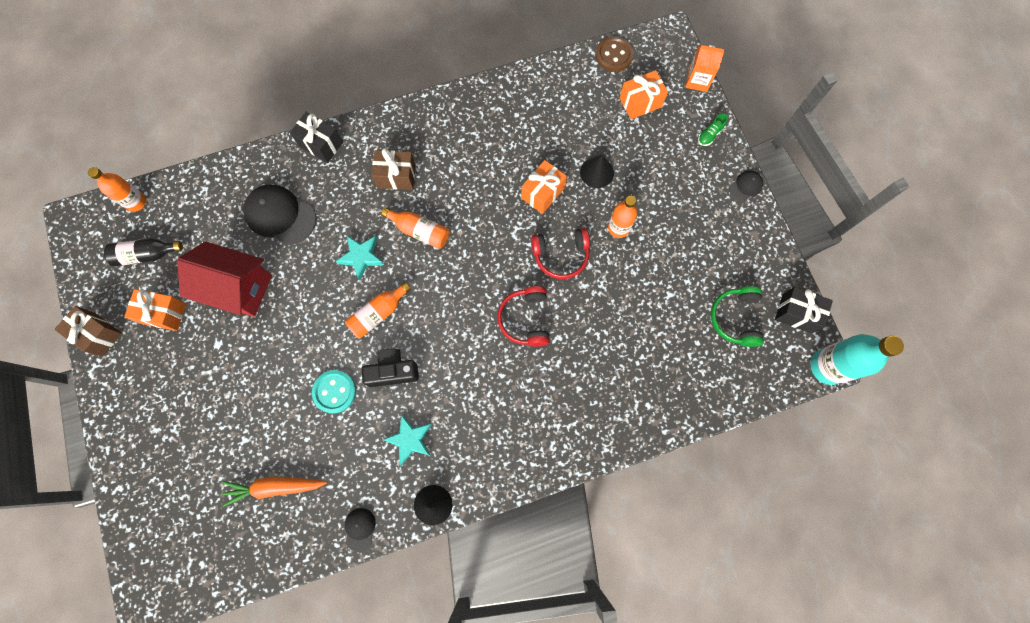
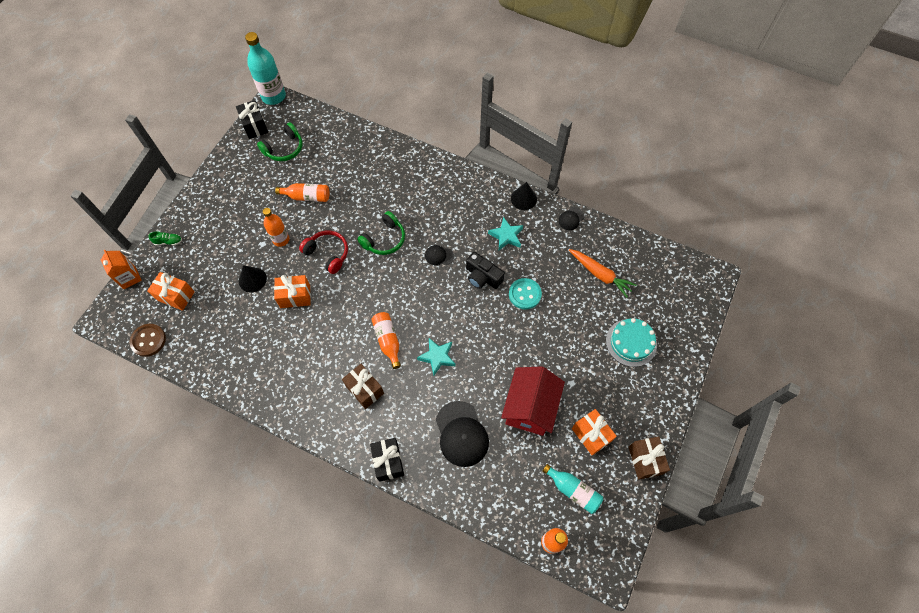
camera: 135 degrees left, 10 degrees down
black bottle [104,238,183,266] -> turquoise bottle [542,464,603,514]
red house [177,241,272,317] -> red house turned 45 degrees clockwise [501,366,565,436]
orange bottle [345,282,411,338] -> orange bottle moved to [275,183,329,202]
red headphones [497,286,550,347] -> green headphones [357,211,405,255]
black cap [729,171,763,202] -> black cap moved to [425,245,454,265]
none -> turquoise cake [606,318,657,367]

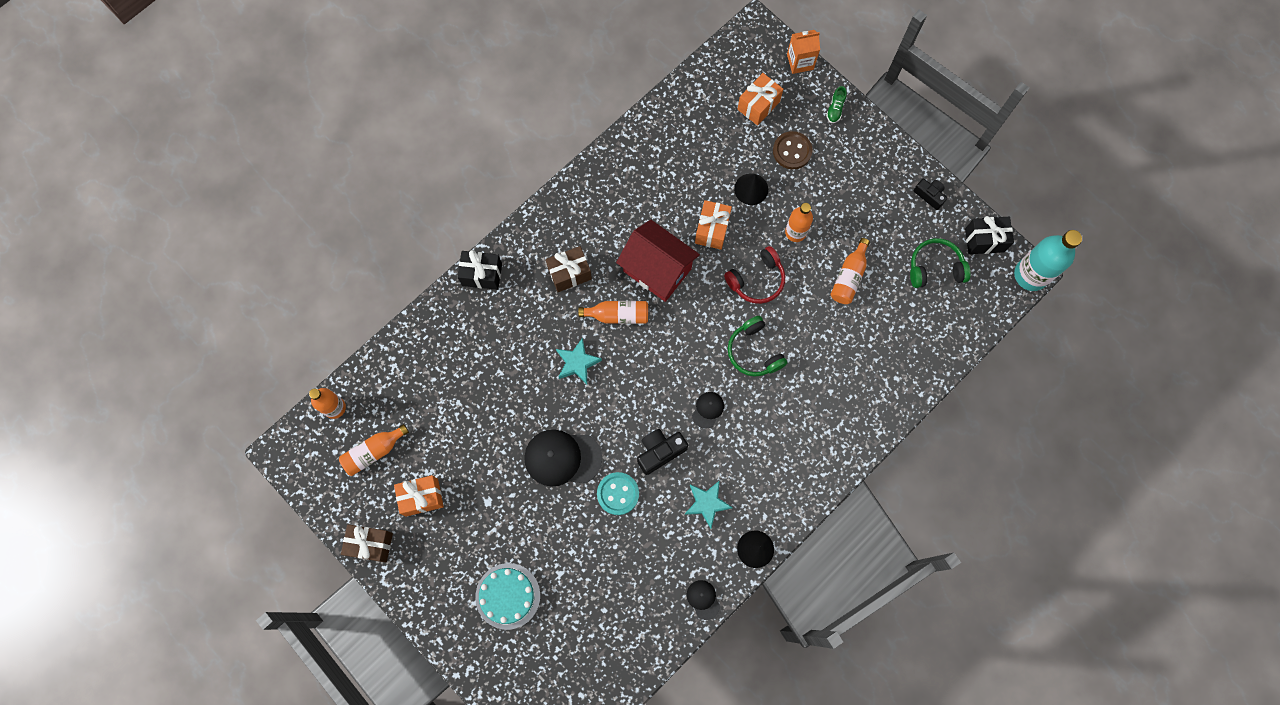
camera: 110 degrees right, 10 degrees up
brown button [130,324,166,357] -> brown button moved to [773,131,813,169]
green headphones [257,122,303,161] -> green headphones turned 105 degrees clockwise [910,238,971,288]
black cap [436,401,489,467] -> black cap moved to [524,429,602,487]
red house [501,366,565,436] -> red house moved to [616,220,700,302]
turquoise bottle [542,464,603,514] -> orange bottle [339,424,409,476]
orange carrot [569,249,637,297] -> none
none -> black camera [914,179,947,210]

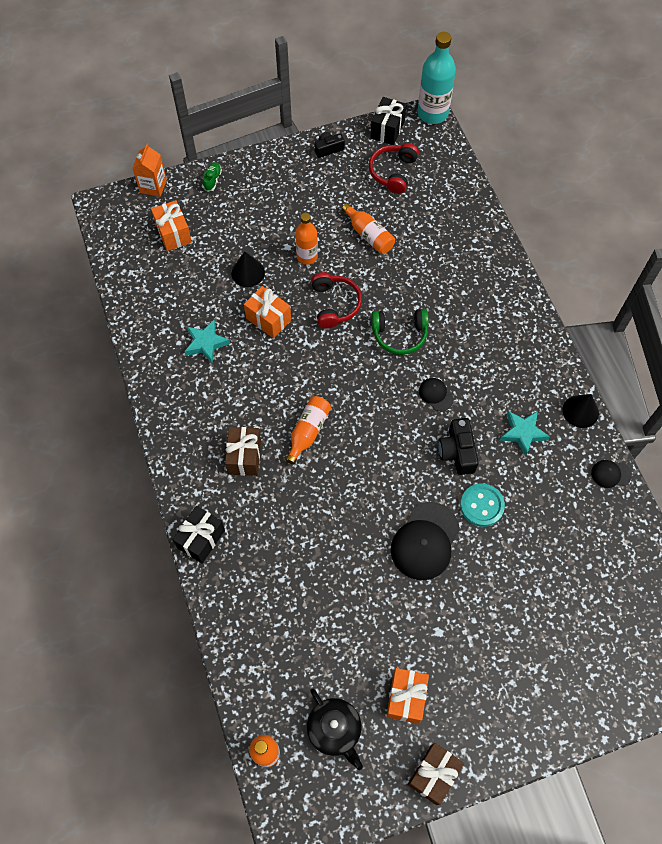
camera: 65 degrees left, 10 degrees down
orange bottle [339,424,409,476] -> black teapot [307,689,363,770]
turquoise cake [475,563,540,630] -> none
turquoise star [556,338,602,384] -> turquoise star moved to [184,320,230,363]
red house [616,220,700,302] -> none
brown button [773,131,813,169] -> none
green shoe [826,86,847,123] -> green shoe turned 120 degrees counterclockwise [203,162,222,192]
green headphones [910,238,971,288] -> red headphones [369,143,419,194]

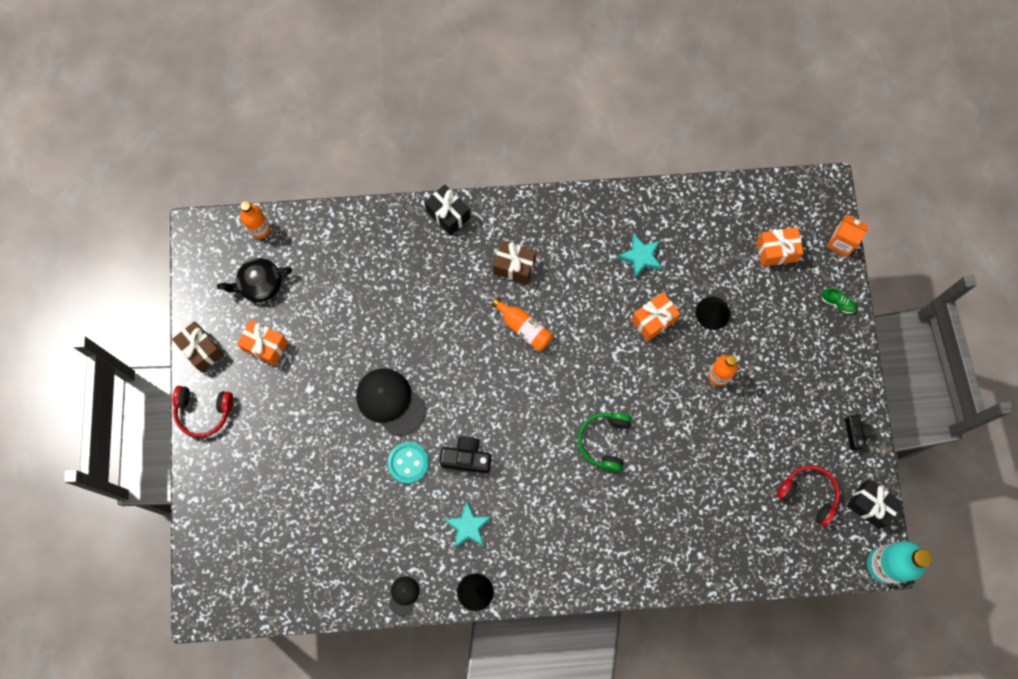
camera: 105 degrees right, 10 degrees up
red headphones [311,272,362,329] -> red headphones moved to [172,386,233,437]
orange bottle [342,203,395,254] -> none
black cap [419,378,454,411] -> none

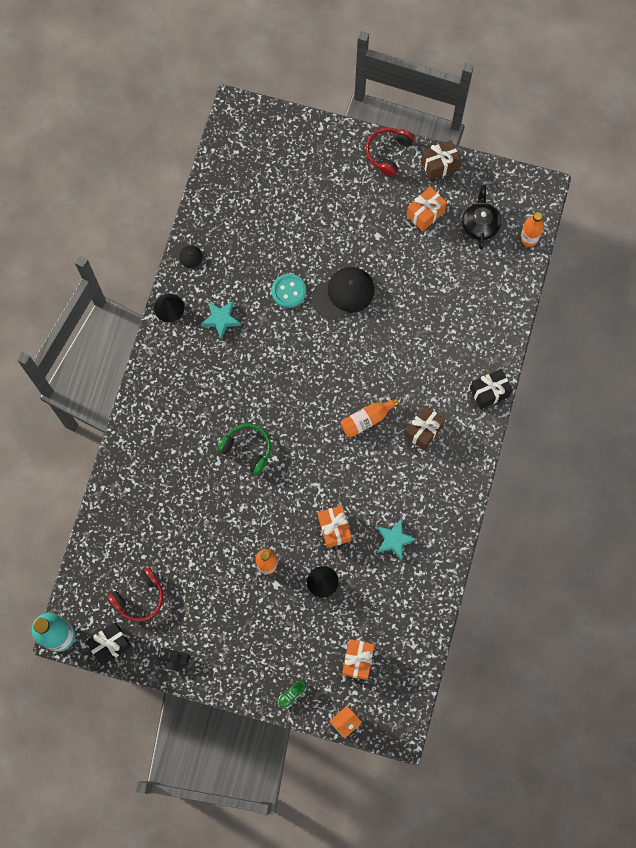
camera: 110 degrees right, 0 degrees up
black camera [439,436,492,474] -> none

